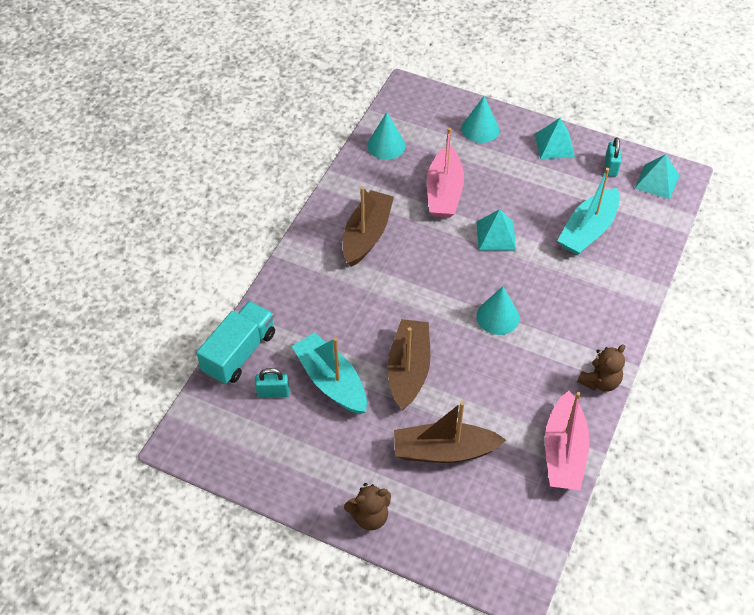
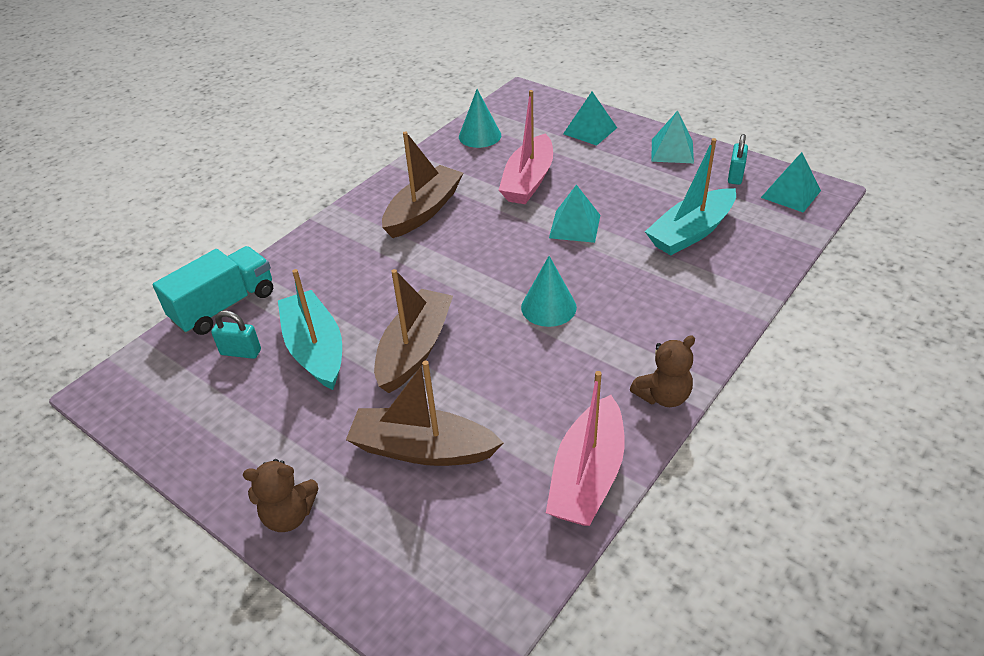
camera: 15 degrees right, 10 degrees down
turquoise cone [461,96,499,143] -> turquoise pyramid [563,92,617,146]

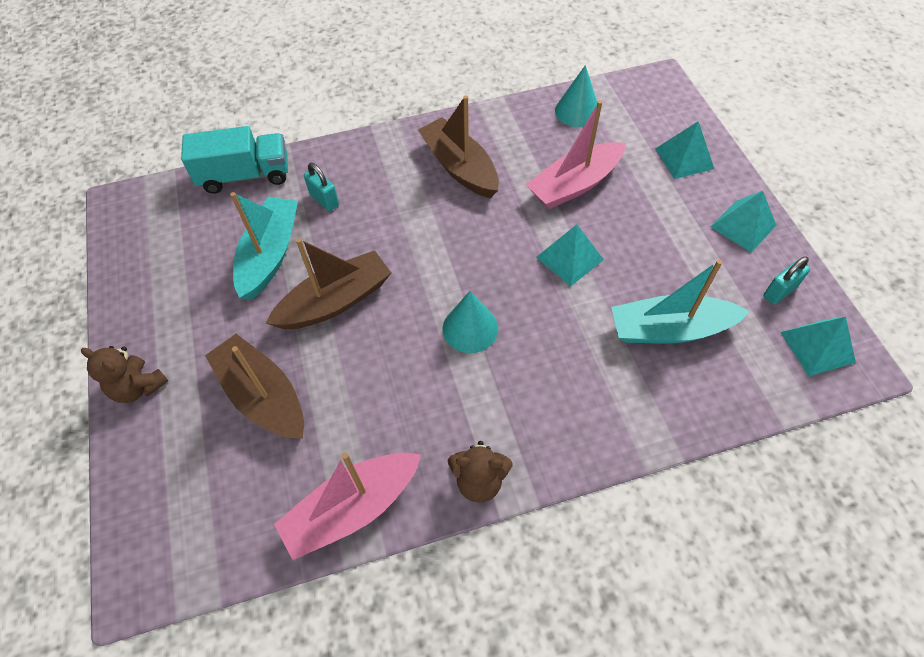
camera: 35 degrees right, 15 degrees up
turquoise padlock [211,311,261,359] -> turquoise padlock moved to [304,163,339,211]
brown boat [382,131,463,238] -> brown boat turned 105 degrees counterclockwise [418,95,499,198]

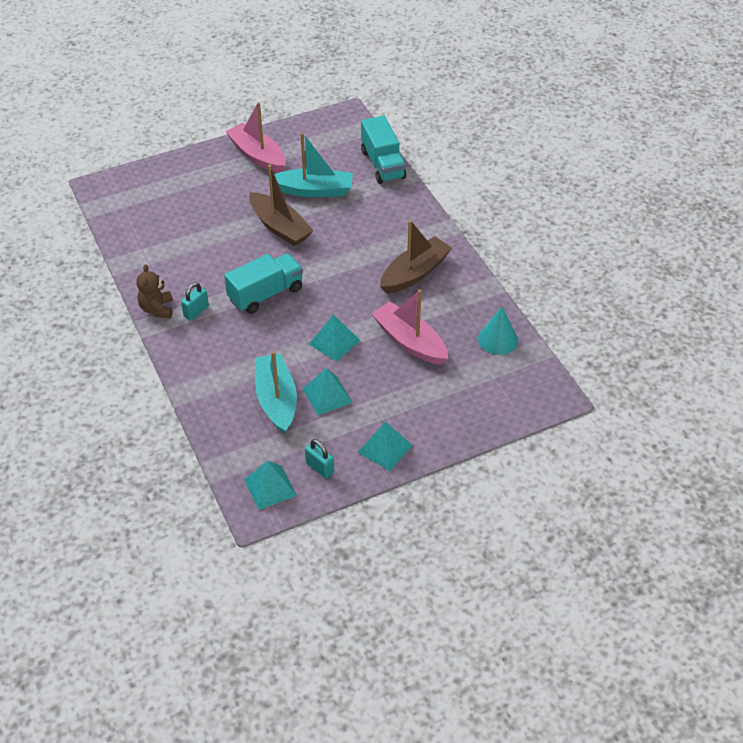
camera: 80 degrees right, 10 degrees down
brown teddy bear [81,346,168,403] -> none
brown boat [205,334,304,439] -> none
pink boat [274,453,421,560] -> pink boat moved to [225,102,286,173]
turquoise padlock [304,163,339,211] -> turquoise padlock moved to [181,282,209,321]
turquoise cone [443,291,498,353] -> turquoise truck [224,253,303,314]
turquoise pyramid [655,121,714,179] -> turquoise pyramid moved to [303,368,353,415]

